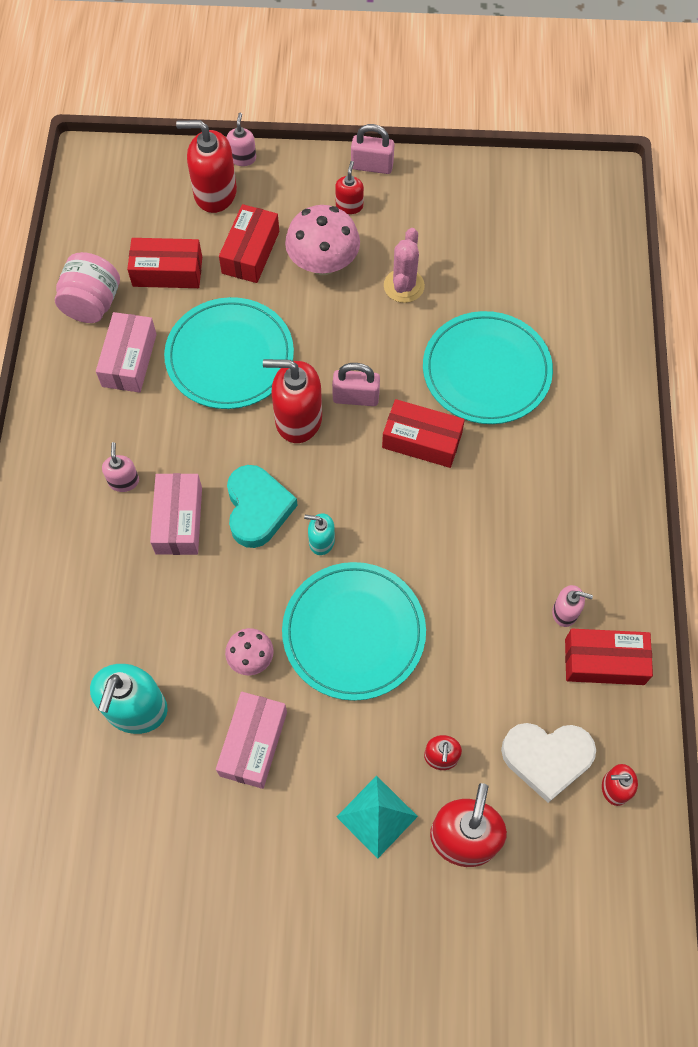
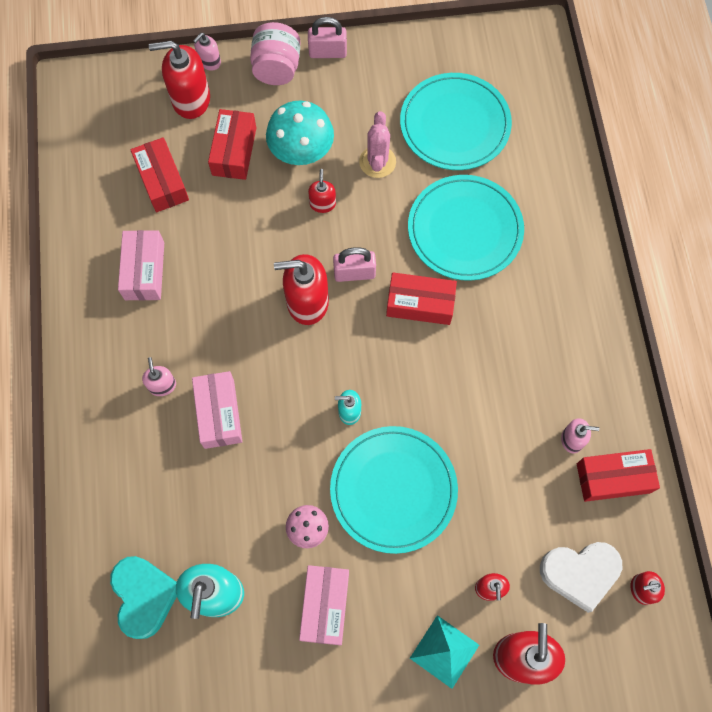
camera: 10 degrees left, 5 degrees up
pink jar [55,252,120,323] -> pink jar moved to [250,22,300,85]
red box [127,238,202,288] -> red box turned 75 degrees clockwise [130,137,189,212]
turquoise plate [164,297,294,409] -> turquoise plate moved to [400,73,512,170]
pink soap dispenser [227,113,256,166] -> pink soap dispenser turned 135 degrees counterclockwise [193,33,221,71]
turquoise heart [227,465,298,548] -> turquoise heart moved to [110,556,177,639]
pink mushroom [285,205,360,275] -> turquoise mushroom [266,101,334,165]
red soap dispenser [335,161,364,214] -> red soap dispenser moved to [308,169,336,213]

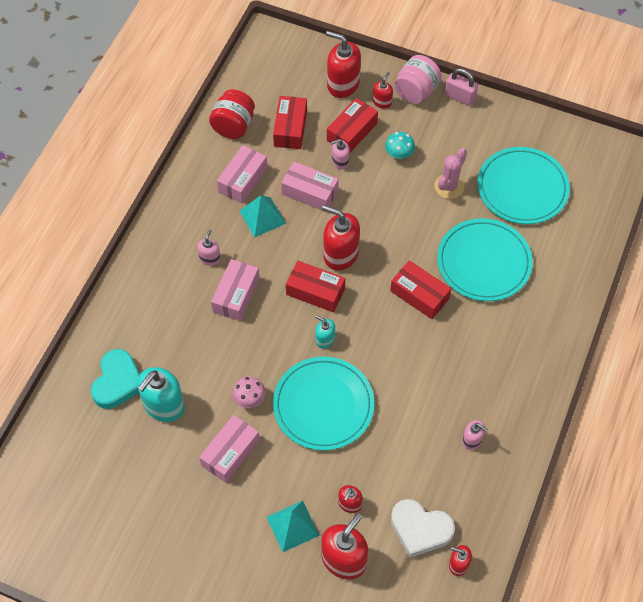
camera: 30 degrees right, 10 degrees down
pink soap dispenser [193,33,221,71] -> pink soap dispenser moved to [331,139,350,169]
turquoise mushroom [266,101,334,165] -> turquoise mushroom [385,132,415,159], size x0.56
red soap dispenser [308,169,336,213] -> red soap dispenser moved to [373,72,393,109]
pink padlock [333,247,376,282] -> none
red box [577,449,660,502] -> red box moved to [286,261,345,312]
none -> red jar [209,89,255,139]
none -> turquoise pyramid [239,195,286,237]
none -> pink box [281,162,339,212]

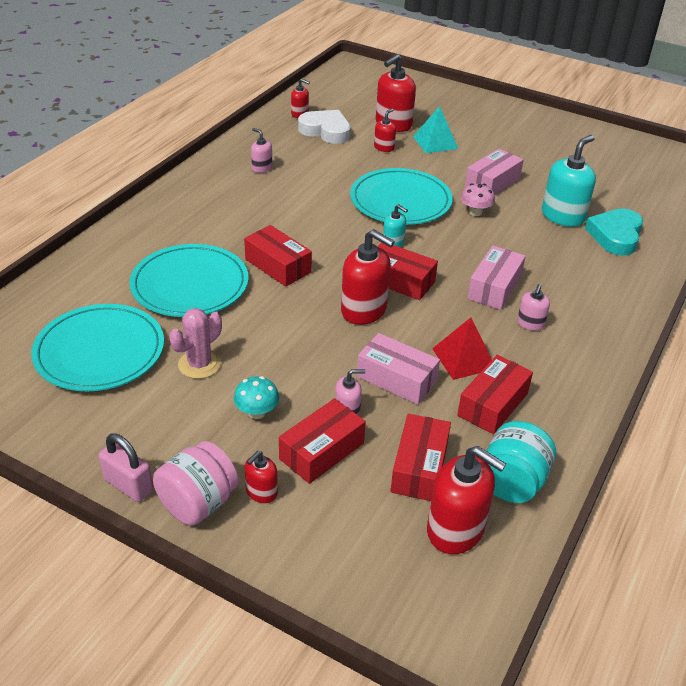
camera: 175 degrees left, 20 degrees down
red jar [209,89,255,139] -> turquoise jar [487,421,556,503]
pink box [217,145,267,204] -> red box [457,355,533,434]
turquoise pyramid [239,195,286,237] -> red pyramid [432,318,492,380]
red soap dispenser [326,31,361,98] -> red soap dispenser moved to [427,446,506,554]

